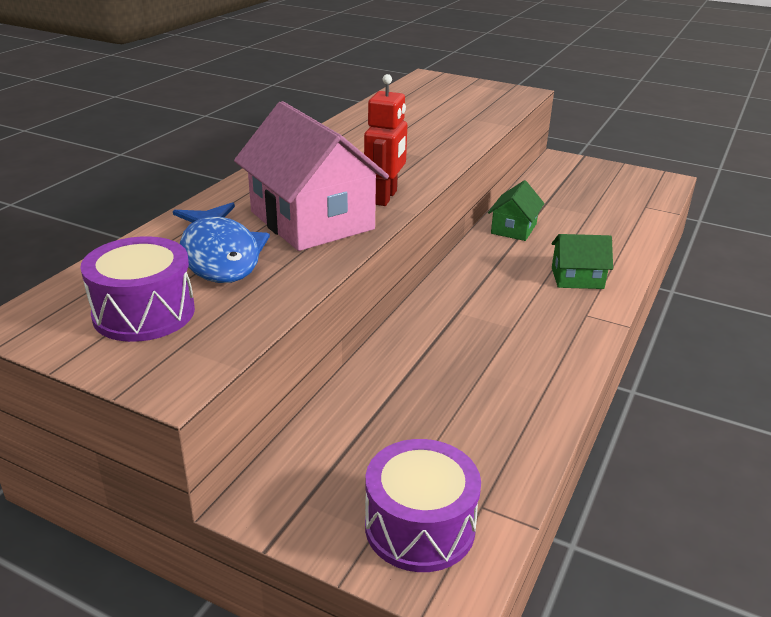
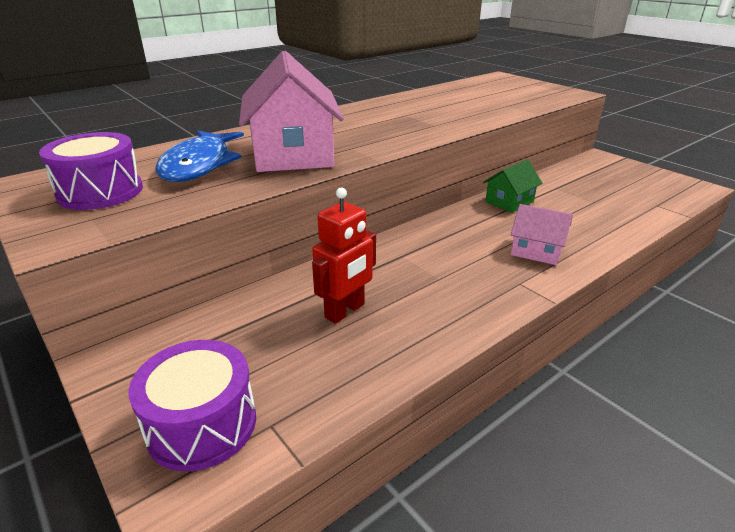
camera: 25 degrees right, 0 degrees up
red robot [364,74,407,206] -> red robot moved to [312,187,376,324]
green house [551,234,613,289] -> pink house [511,204,573,265]

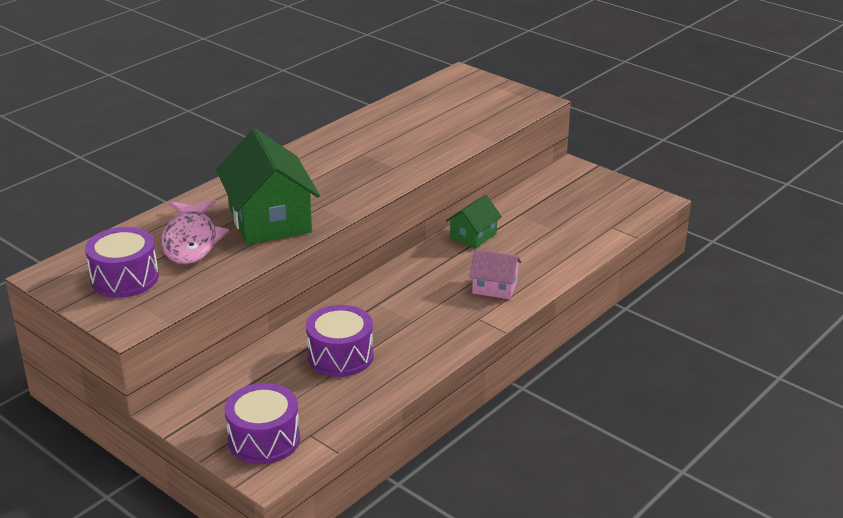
camera: 10 degrees left, 0 degrees up
blue fish [155,130,244,182] -> pink fish [161,200,229,264]
pink house [239,51,344,172] -> green house [216,129,320,244]
red robot [312,187,376,324] -> purple drum [306,305,374,377]

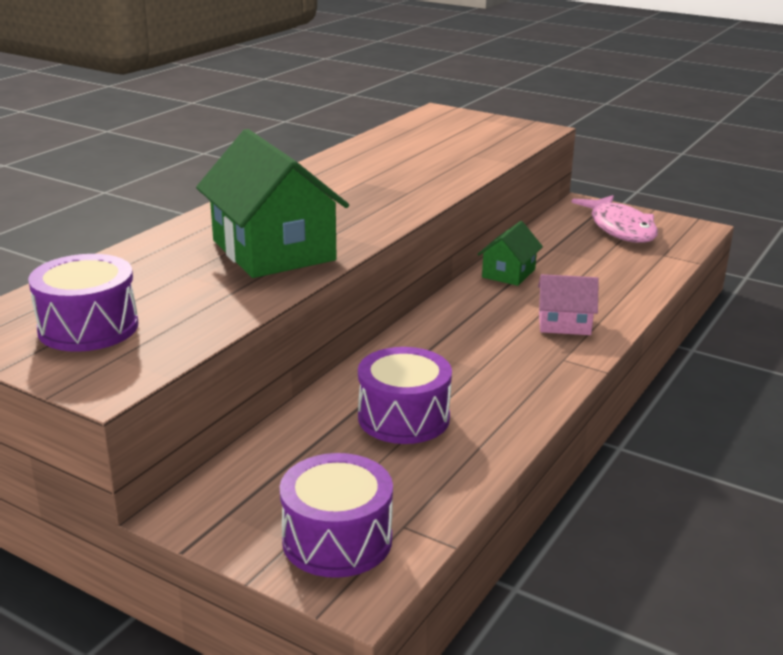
camera: 10 degrees left, 5 degrees down
pink fish [161,200,229,264] -> pink fish moved to [571,195,658,243]

